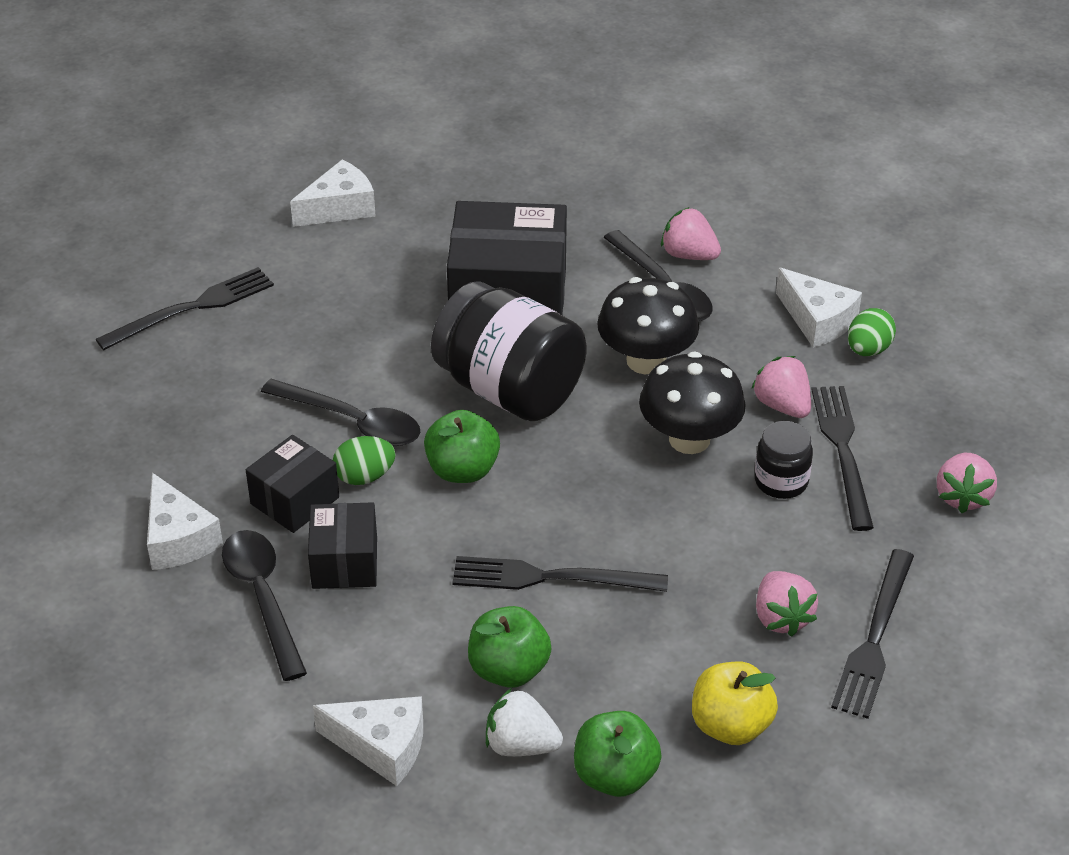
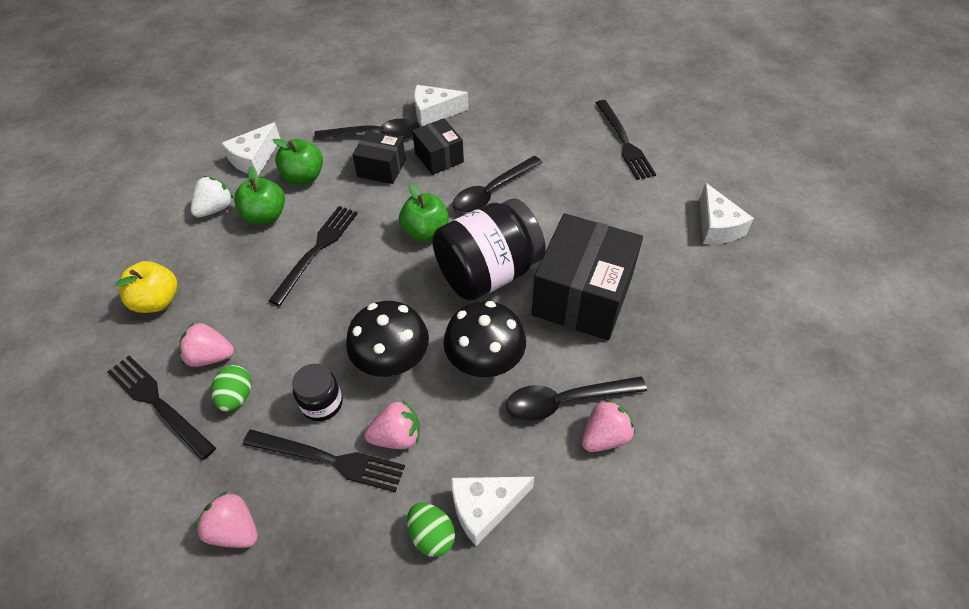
camera: 110 degrees right, 10 degrees up
green egg [333,436,396,485] -> green egg moved to [211,365,252,412]
green apple [574,711,662,797] -> green apple moved to [273,139,323,185]

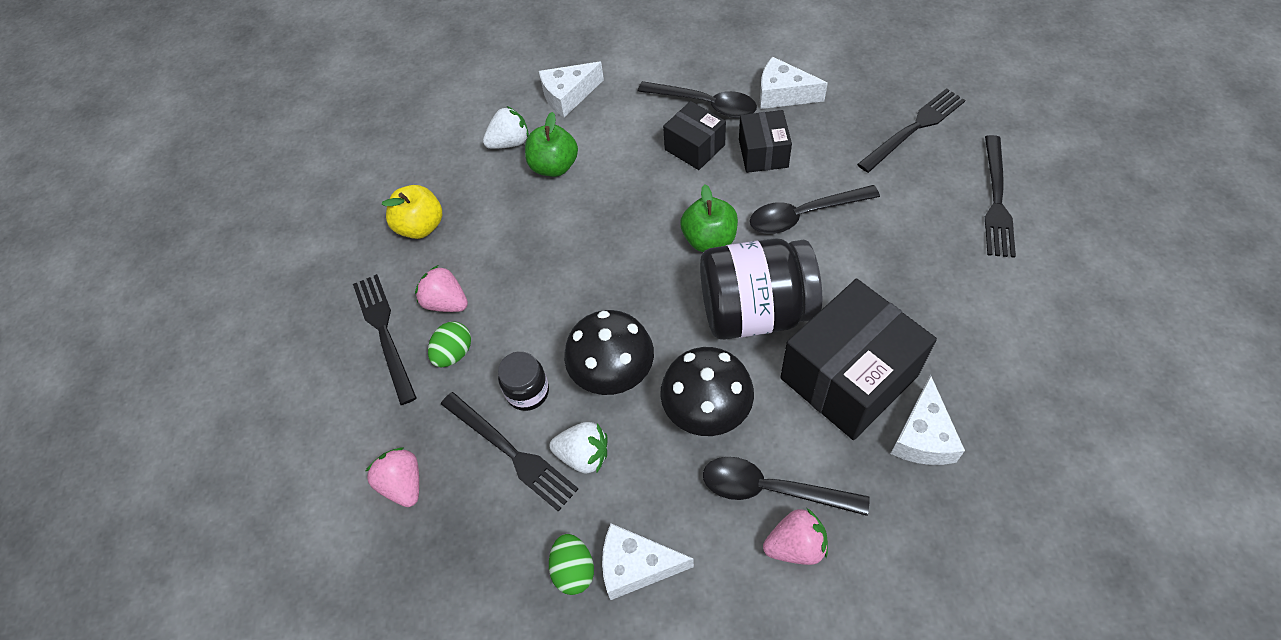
camera: 30 degrees right, 5 degrees up
black fork [269,206,358,306] -> black fork moved to [857,88,965,173]
green apple [273,139,323,185] -> none
pink strawberry [364,401,419,449] -> white strawberry [550,422,608,474]
white cheese [700,183,754,244] -> white cheese moved to [891,375,965,465]

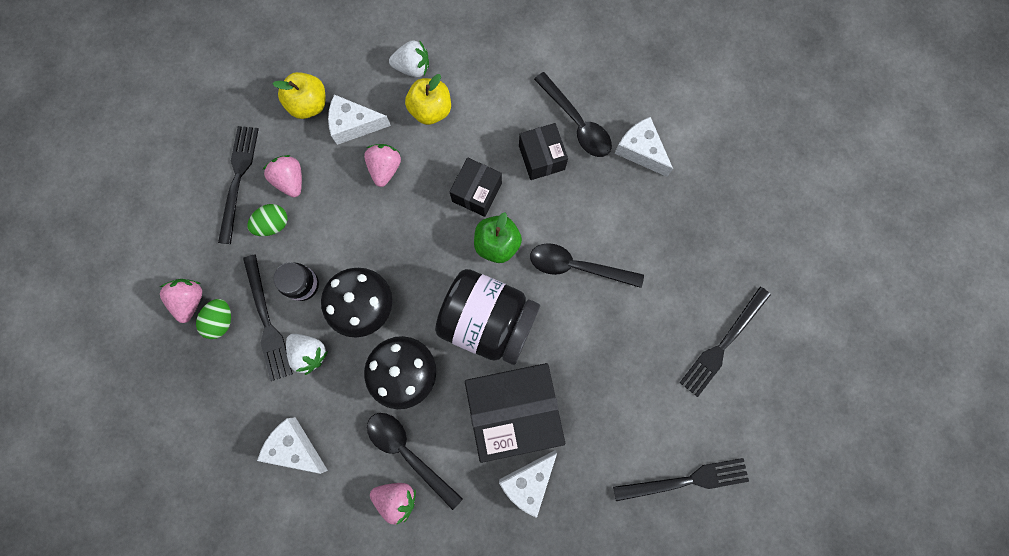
camera: 25 degrees right, 20 degrees up
green apple [525,112,578,177] -> yellow apple [405,74,451,125]
white cheese [539,62,604,117] -> white cheese moved to [328,94,391,145]
green egg [549,534,594,595] -> green egg moved to [196,299,231,339]
black box [739,110,792,173] -> black box moved to [449,157,502,217]
black fork [857,88,965,173] -> black fork moved to [613,458,749,501]
none -> pink strawberry [364,144,401,187]

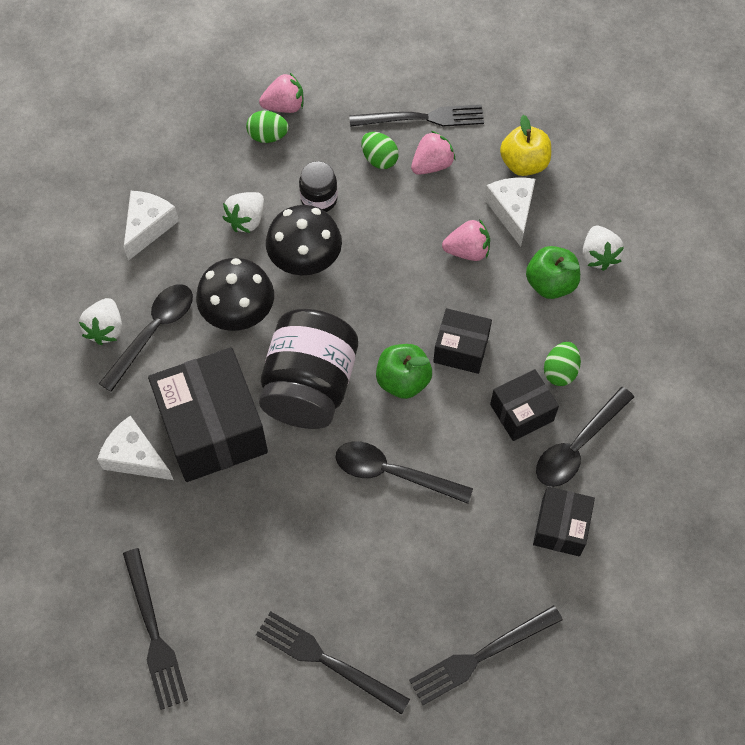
camera: 80 degrees right, 15 degrees down
black fork [243,255,293,381] -> black fork moved to [409,605,563,705]
pink strawberry [370,483,416,525] -> white strawberry [79,298,122,345]
yellow apple [405,74,451,125] -> green apple [526,246,580,299]
black spoon [530,243,644,288] -> black spoon turned 75 degrees counterclockwise [336,441,473,504]
white cheese [614,117,673,177] -> black box [533,486,595,556]
none -> green egg [544,342,581,386]

